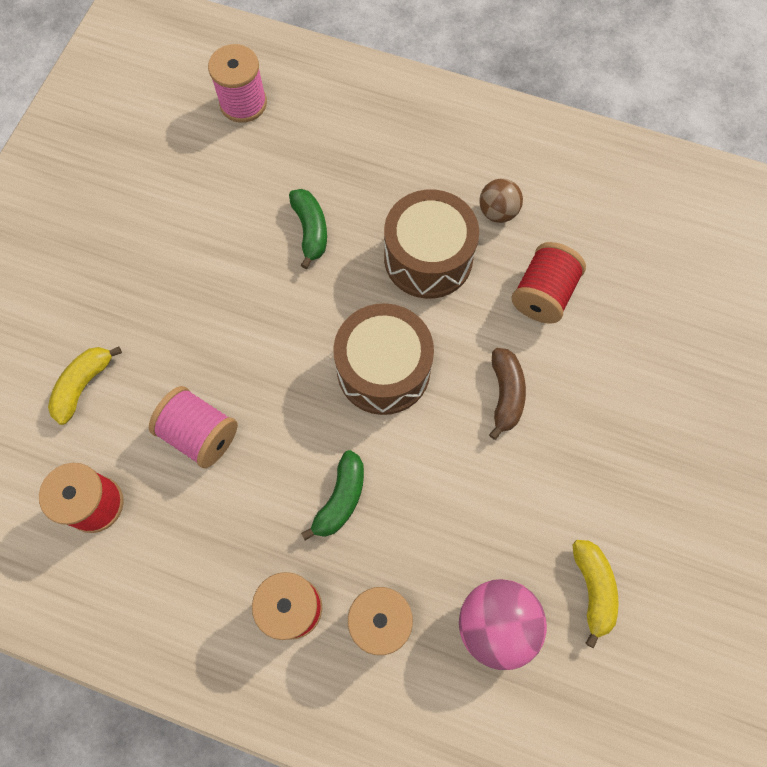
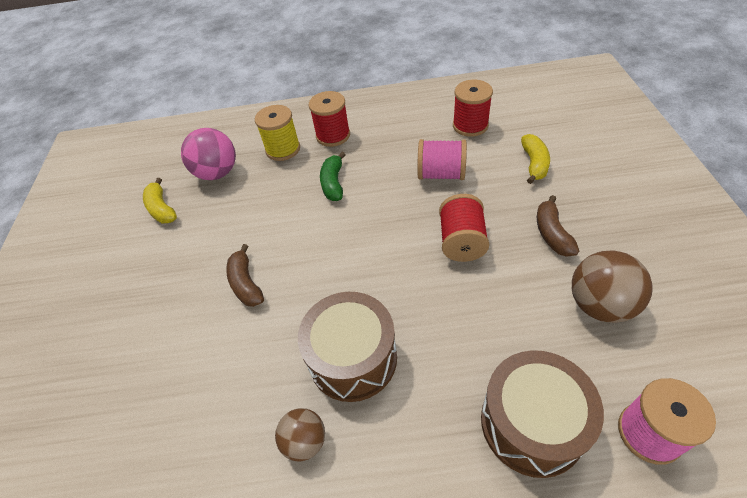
camera: 160 degrees right, 20 degrees down
green banana [289,189,327,269] -> none
brown drum [333,303,434,415] -> brown drum moved to [481,350,604,478]
red spool [512,242,586,324] -> red spool moved to [439,194,489,262]
none -> brown banana [537,195,579,257]
none -> brown ball [572,250,653,323]

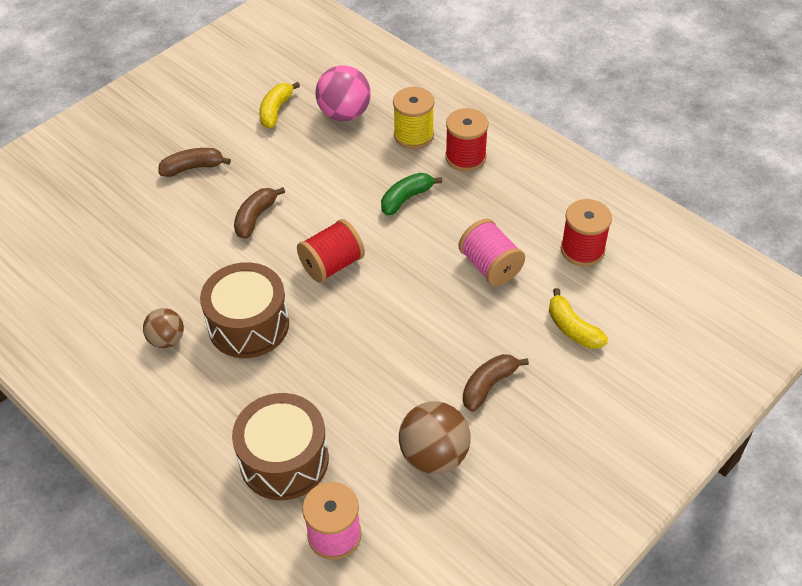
camera: 45 degrees right, 0 degrees up
red spool [439,194,489,262] -> red spool moved to [297,219,365,283]
yellow banana [521,134,550,184] -> yellow banana turned 90 degrees clockwise [549,288,608,349]
none -> brown banana [158,148,231,177]

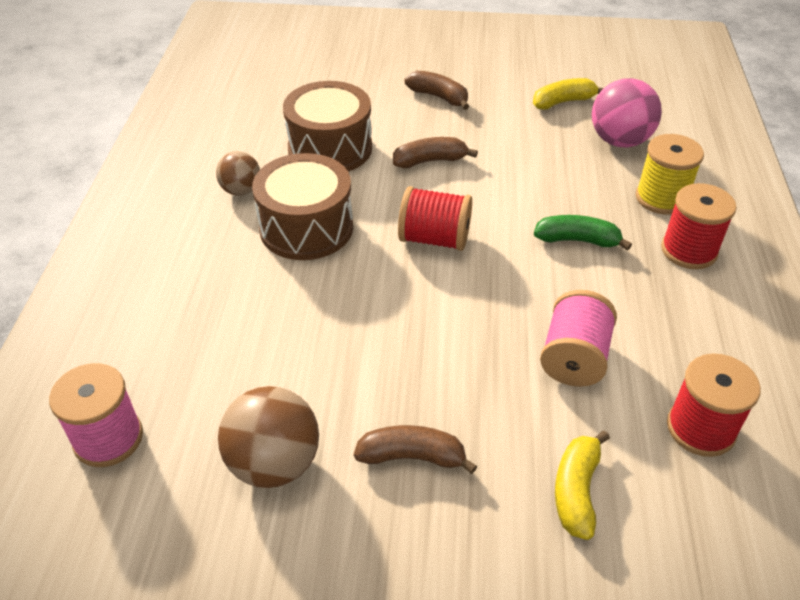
camera: 50 degrees right, 5 degrees down
brown drum [232,393,329,500] -> brown drum moved to [283,81,372,171]

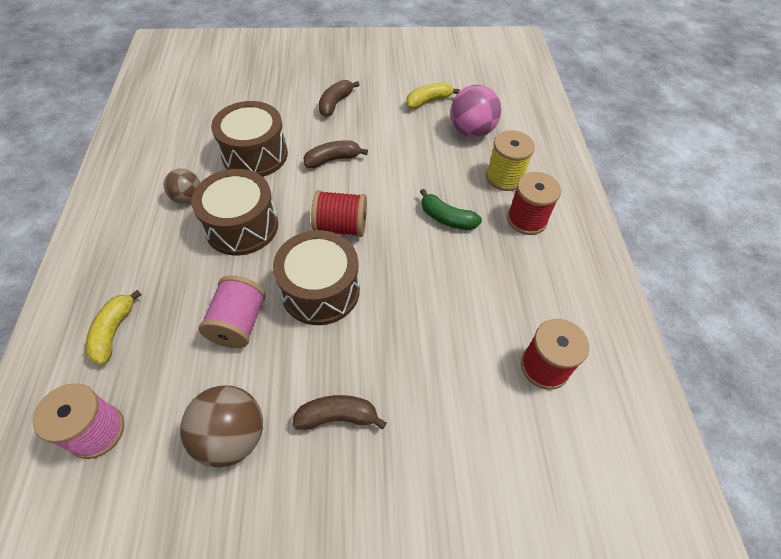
camera: 10 degrees left, 10 degrees up
brown banana [405,70,469,110] -> brown banana turned 90 degrees counterclockwise [319,80,360,117]
green banana [534,215,632,251] -> green banana turned 150 degrees counterclockwise [420,189,482,230]
pink spool [540,290,617,387] -> pink spool moved to [199,275,266,348]
yellow banana [555,430,610,540] -> yellow banana moved to [85,290,141,365]
none -> brown drum [273,230,360,325]

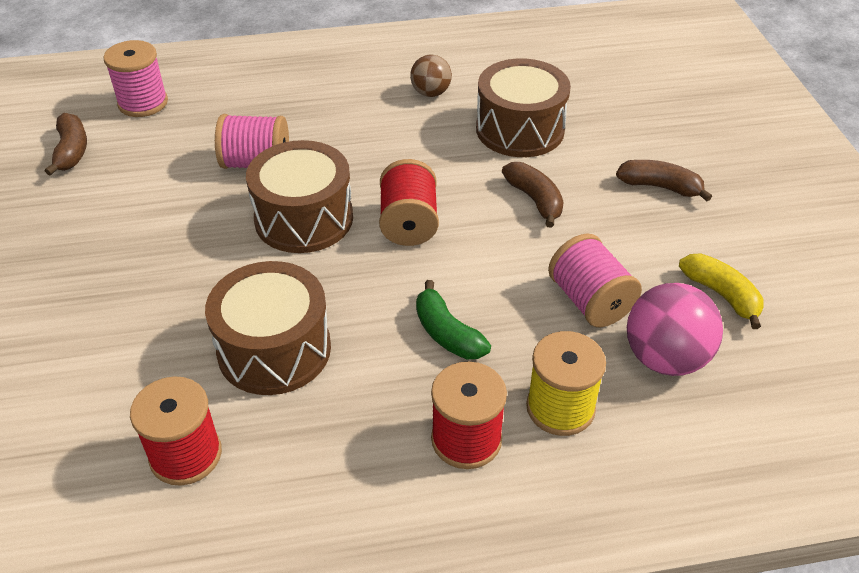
camera: 85 degrees right, 10 degrees down
yellow banana [85,290,141,365] -> none
brown ball [180,385,263,467] -> none
brown drum [191,169,278,255] -> brown drum moved to [205,261,331,395]
brown banana [292,395,386,430] -> brown banana moved to [45,113,87,176]
green banana [420,189,482,230] -> green banana turned 60 degrees counterclockwise [416,280,491,359]
none -> pink spool [548,233,642,327]

